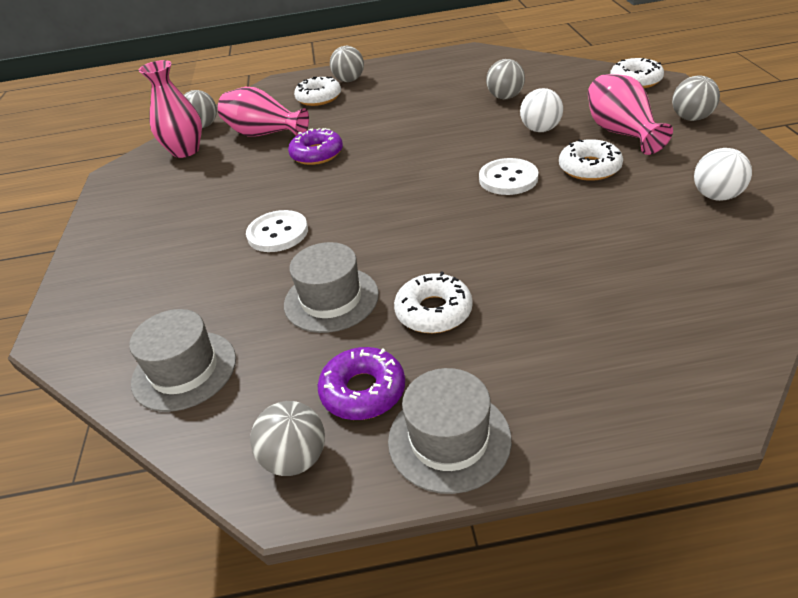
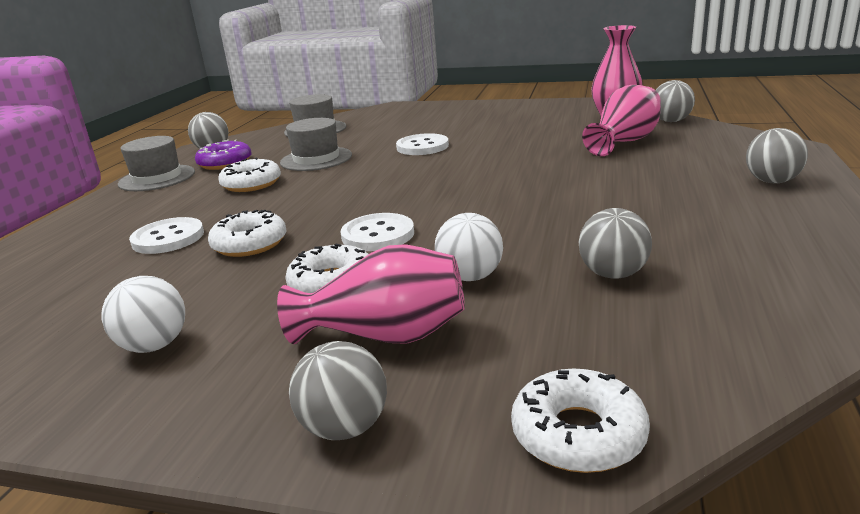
camera: 110 degrees right, 15 degrees down
purple donut [288,128,343,165] -> none
white donut [294,77,341,106] -> white donut moved to [208,210,287,257]
none -> white button [129,217,204,254]

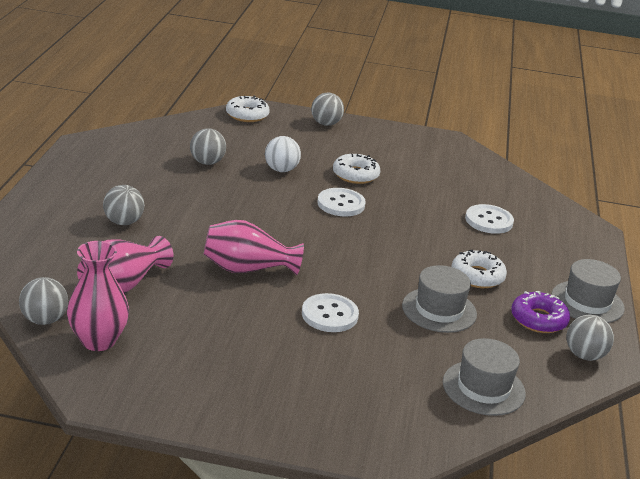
camera: 170 degrees right, 5 degrees up
white ball [102,276,185,353] -> none
white donut [208,210,287,257] -> none
pink vase [277,244,465,344] -> pink vase moved to [204,220,304,275]
grey ball [746,128,808,183] -> grey ball moved to [103,185,144,225]

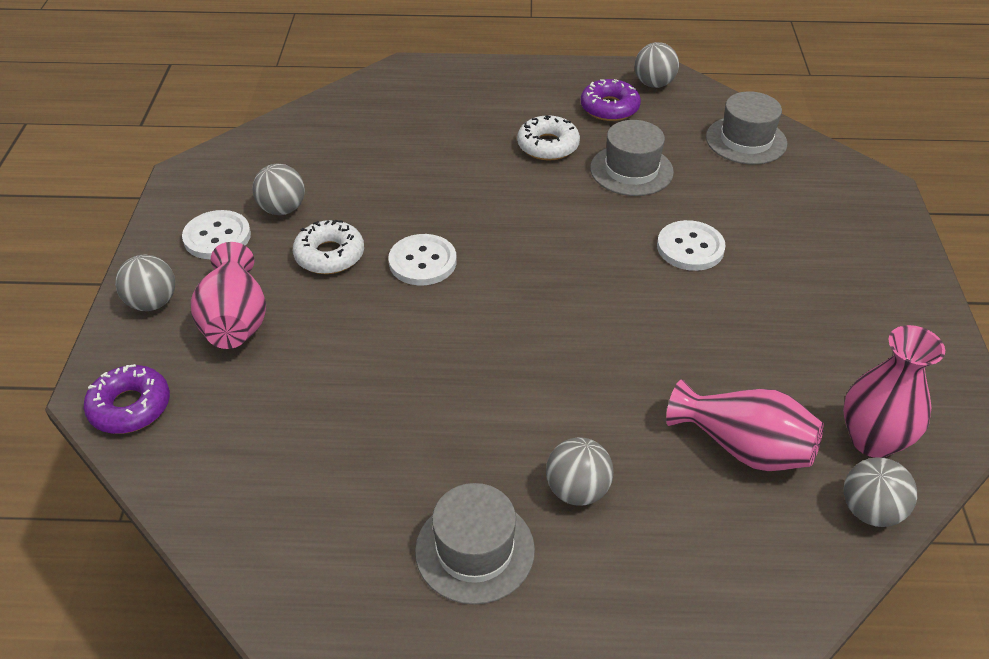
camera: 95 degrees left, 15 degrees up
grey ball [190,128,226,165] -> grey ball moved to [252,164,305,215]
pink vase [204,220,304,275] -> pink vase moved to [191,242,266,349]
white donut [226,96,270,122] -> purple donut [84,364,170,434]
white ball [265,136,301,172] -> none
white button [465,204,514,234] -> white button moved to [182,210,251,259]
grey hat [552,259,625,323] -> grey hat moved to [415,483,535,605]

